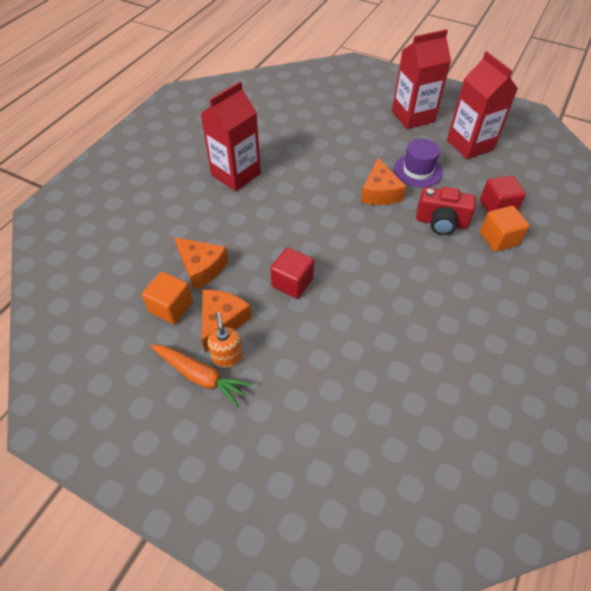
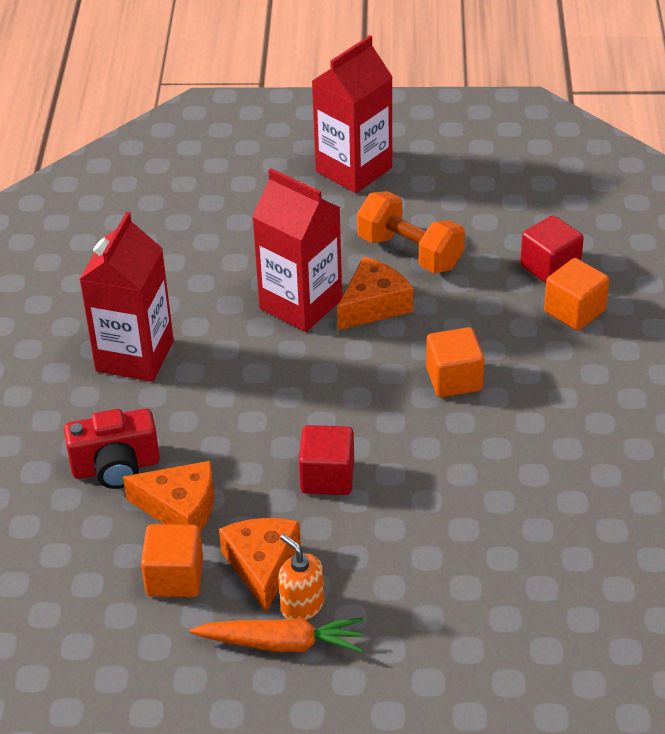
camera: 25 degrees left, 10 degrees down
orange cheese [361,158,406,205] -> orange cheese turned 105 degrees counterclockwise [337,257,413,330]
purple hat [394,139,443,187] -> orange dumbbell [357,191,465,273]
red camera [416,187,476,235] -> red camera moved to [64,409,160,489]
red carton [447,51,518,159] -> red carton moved to [252,168,342,332]
none -> orange cube [426,327,484,397]

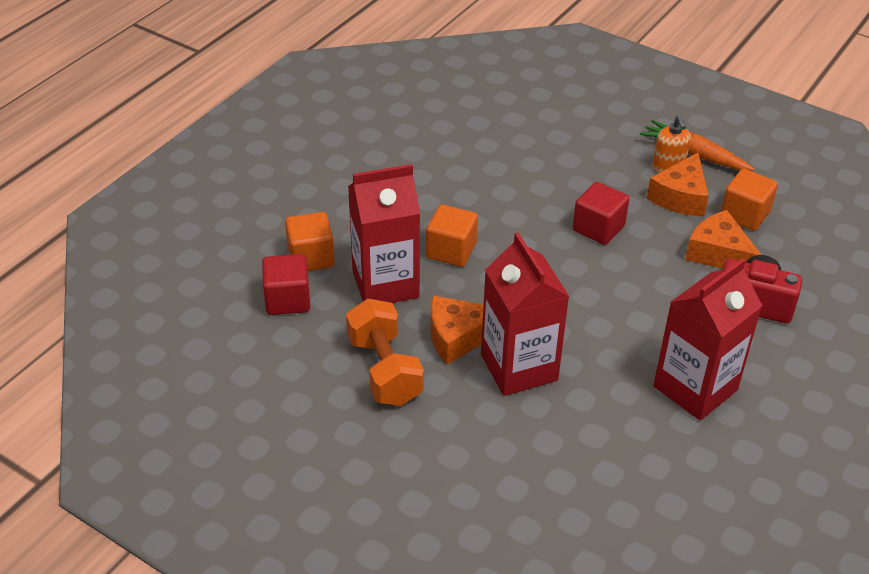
camera: 150 degrees left, 0 degrees up
red carton [312,35,393,193] -> red carton moved to [348,164,420,303]

